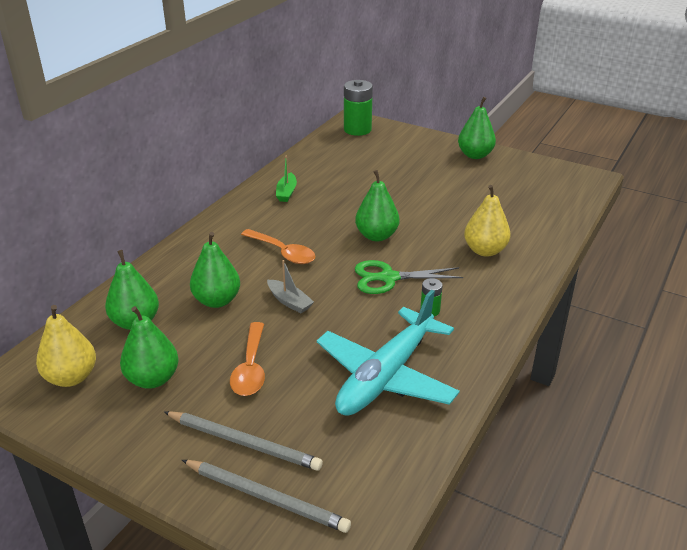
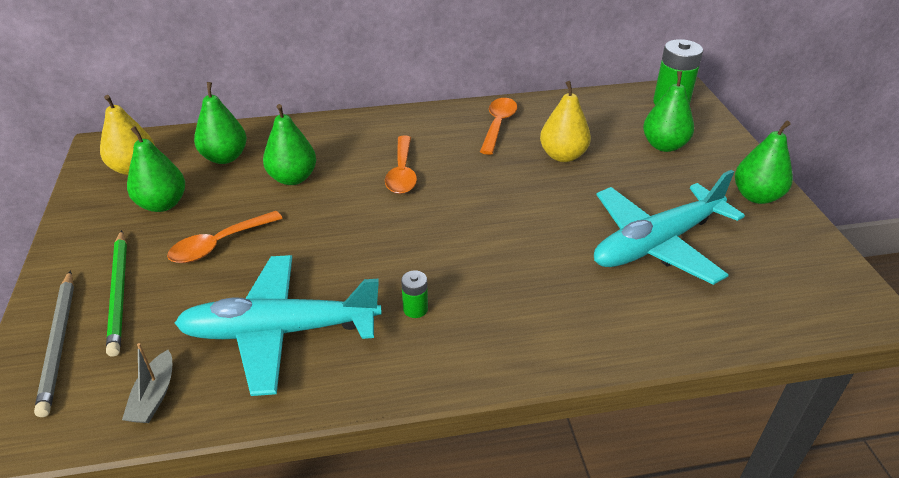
camera: 50 degrees right, 5 degrees up
grey pencil [164,411,323,471] -> green pencil [106,230,127,357]
grey boat [267,260,314,313] -> grey boat moved to [122,343,172,423]
green boat [276,156,297,202] -> orange spoon [480,98,517,155]
green pear [355,170,399,241] -> green pear moved to [643,71,694,152]
green scissors [355,260,463,294] -> none
yellow pear [464,185,511,257] -> yellow pear moved to [540,81,591,162]
none -> turquoise plane [594,170,745,285]

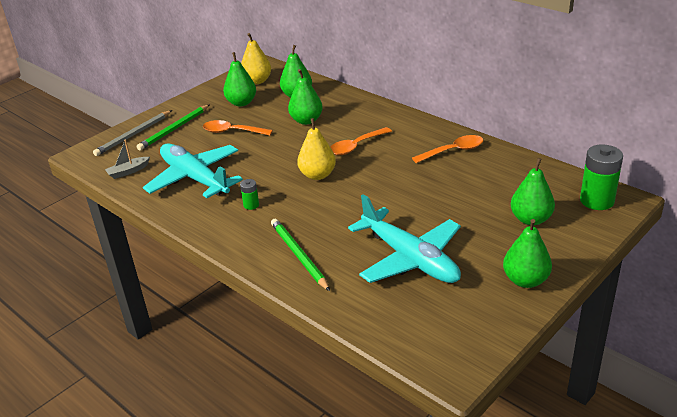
camera: 55 degrees right, 5 degrees down
yellow pear [540,81,591,162] -> yellow pear moved to [297,118,336,180]
turquoise plane [594,170,745,285] -> turquoise plane turned 150 degrees counterclockwise [348,194,461,283]
none -> green pencil [271,219,330,291]

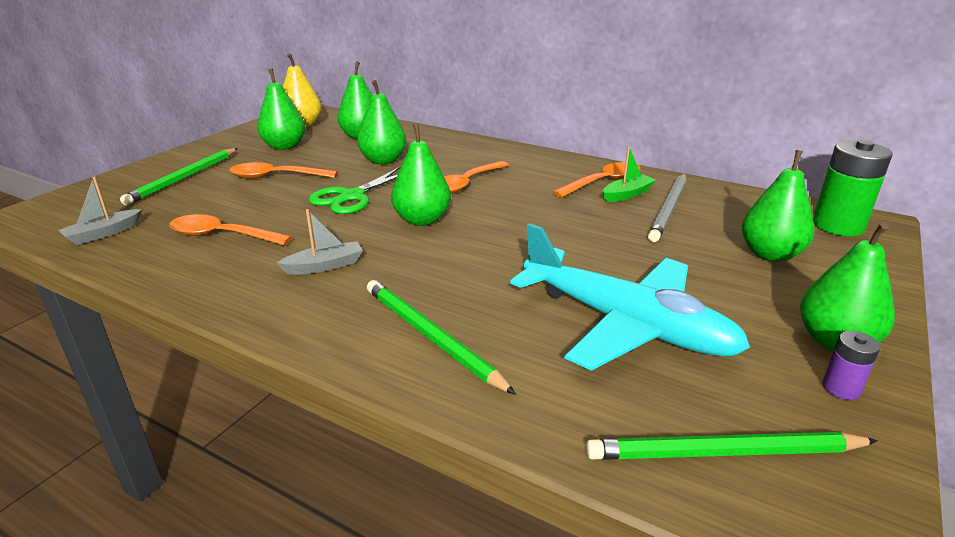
camera: 15 degrees left, 5 degrees down
grey pencil [93,110,172,156] -> grey pencil moved to [648,174,686,242]
turquoise plane [143,143,243,198] -> orange spoon [169,214,292,246]
green battery [240,179,259,210] -> grey boat [277,209,363,275]
yellow pear [297,118,336,180] -> green pear [391,124,451,226]
none -> green scissors [308,166,401,214]
none -> green pencil [586,432,878,460]
none -> green boat [602,146,656,202]
none -> purple battery [822,331,880,400]

